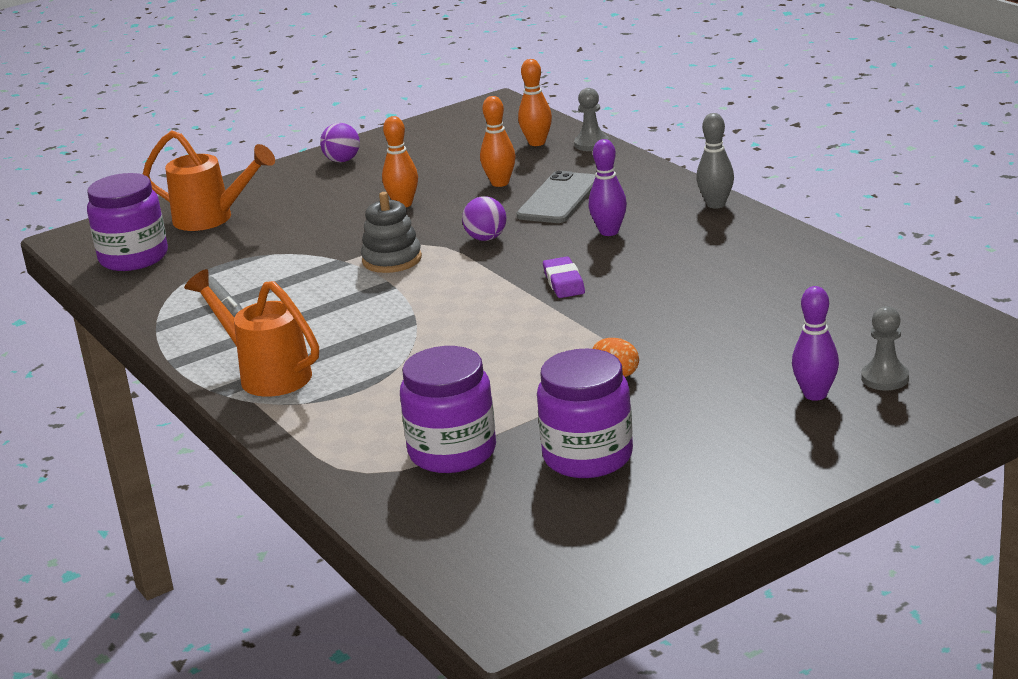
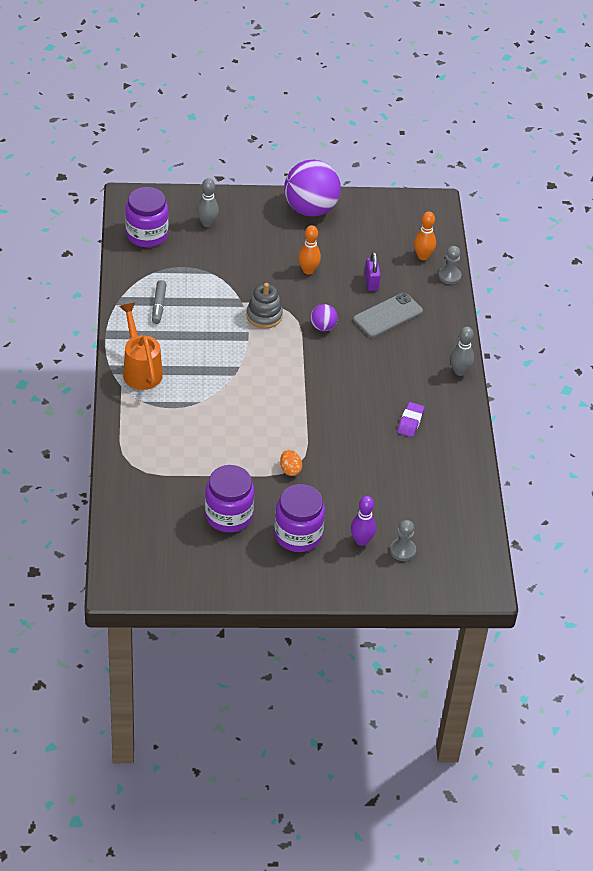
camera: 25 degrees right, 20 degrees up
orange watering can [143,131,275,231] -> grey bowling pin [197,178,219,227]
purple ball [320,123,360,162] -> purple ball [284,160,341,217], size x2.19
purple jar [400,346,496,473] -> purple jar moved to [274,484,325,552]
orange bowling pin [480,96,516,187] -> purple padlock [364,252,381,291]
purple eraser [543,257,585,298] -> purple eraser moved to [397,402,425,437]
purple bowling pin [589,139,627,236] -> none

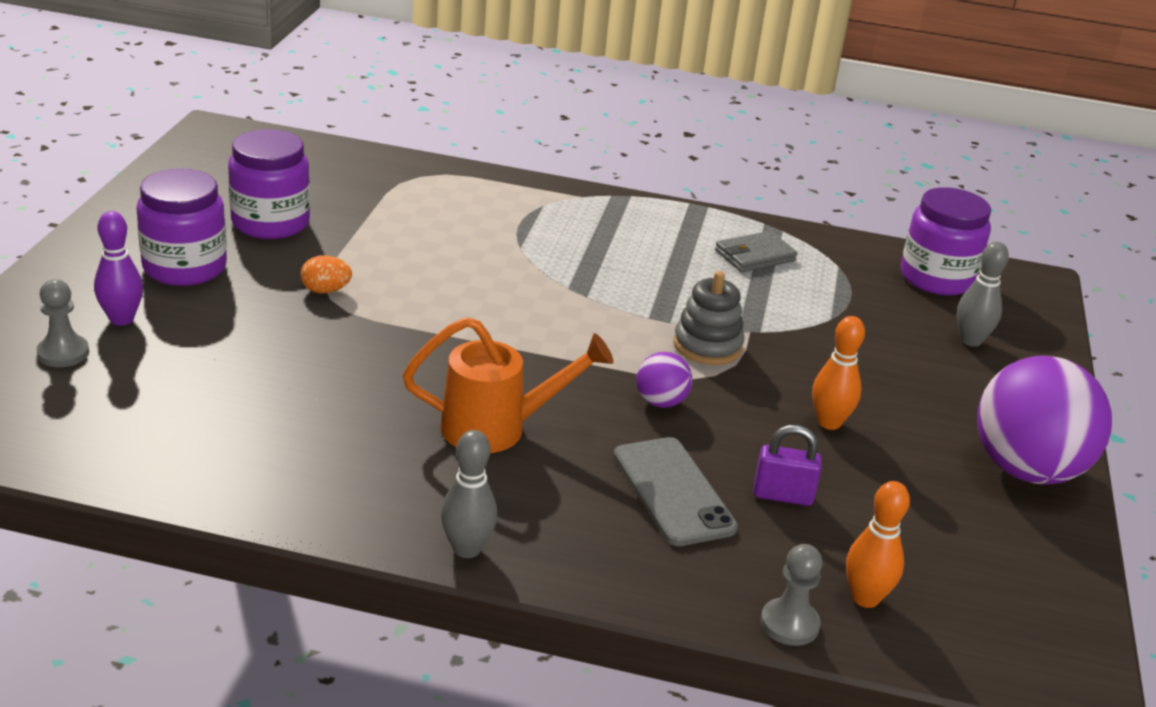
camera: 105 degrees right, 15 degrees down
orange watering can [119,303,163,390] -> orange watering can moved to [403,317,614,453]
grey marker [152,280,167,324] -> grey wallet [715,231,798,272]
purple eraser [397,402,425,437] -> none

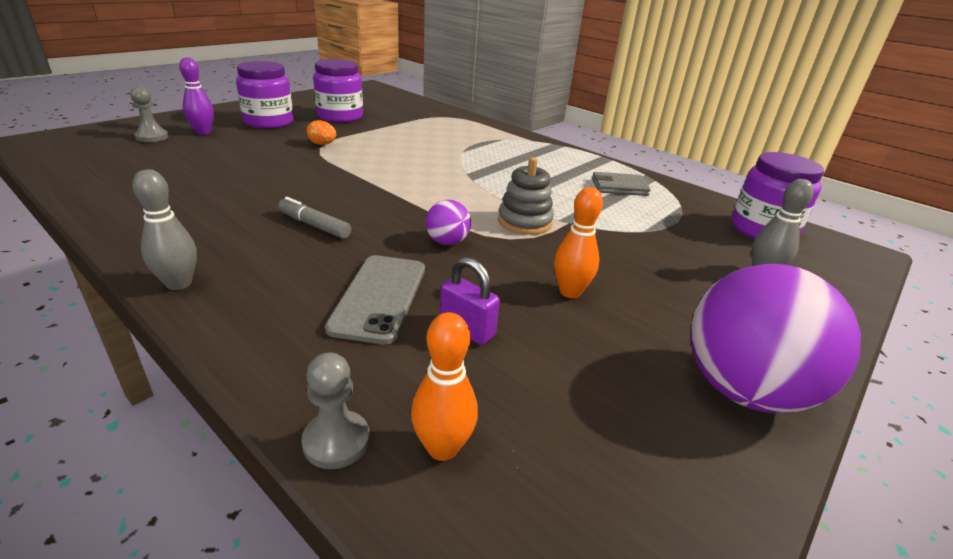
camera: 30 degrees right, 0 degrees up
orange watering can [403,317,614,453] -> grey marker [278,197,351,239]

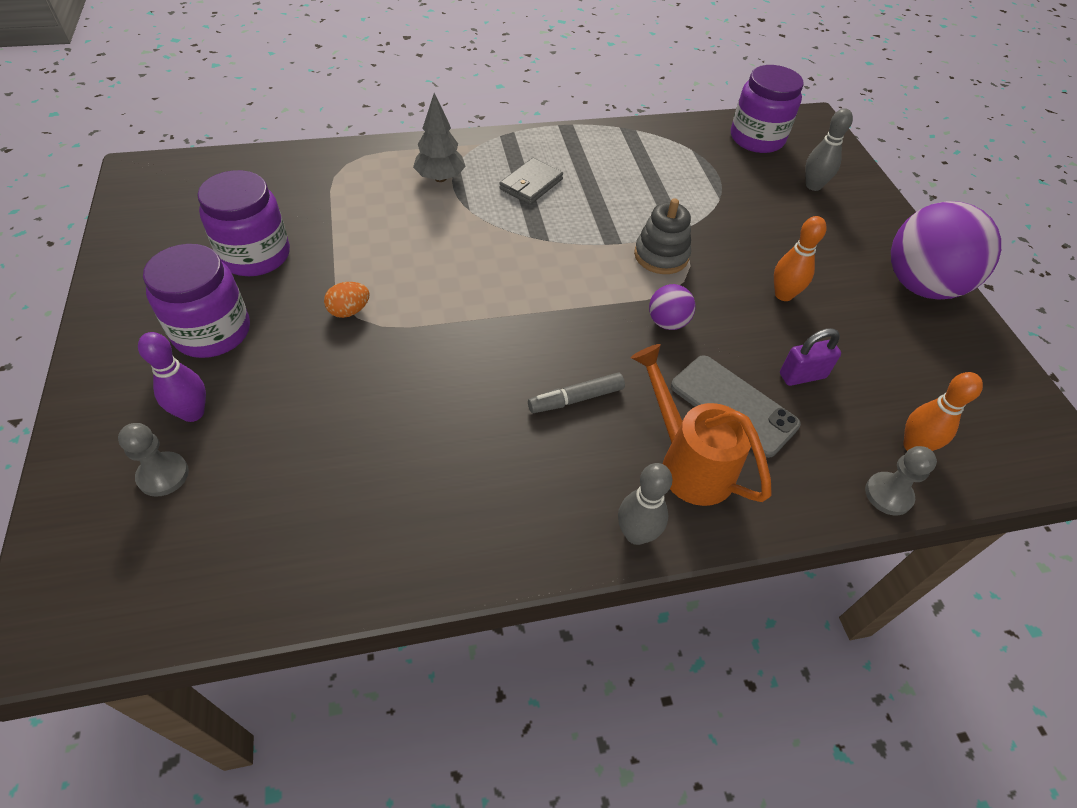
camera: 55 degrees left, 20 degrees up
grey wallet [592,172,651,196] -> grey wallet moved to [499,158,563,205]
none -> grey tree [413,93,466,182]
none -> orange watering can [631,344,772,506]

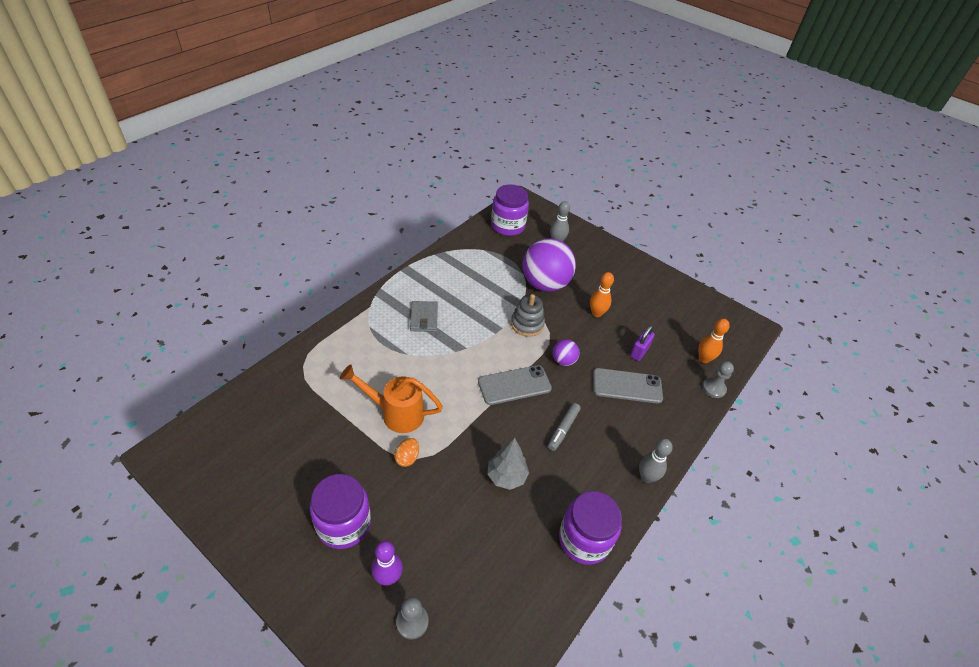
camera: 40 degrees left, 5 degrees down
purple jar [197,170,290,276] -> purple jar moved to [559,491,622,565]
grey tree [413,93,466,182] -> grey tree moved to [487,438,529,490]
orange watering can [631,344,772,506] -> orange watering can moved to [340,364,443,433]
purple ball [891,201,1001,300] -> purple ball moved to [522,238,576,292]
none -> grey phone [478,365,552,405]

